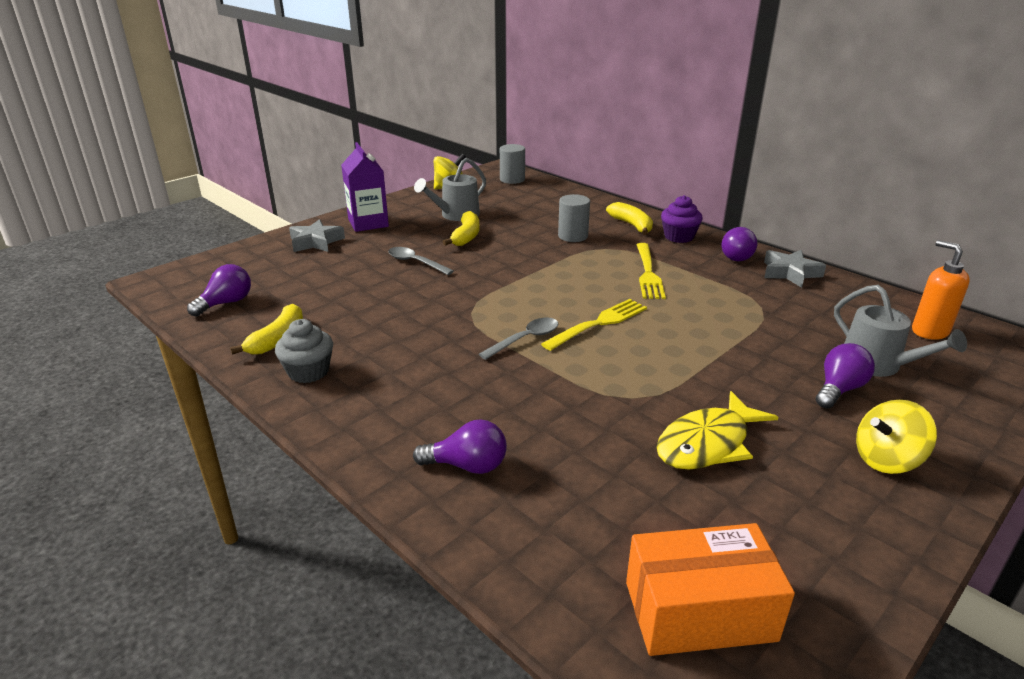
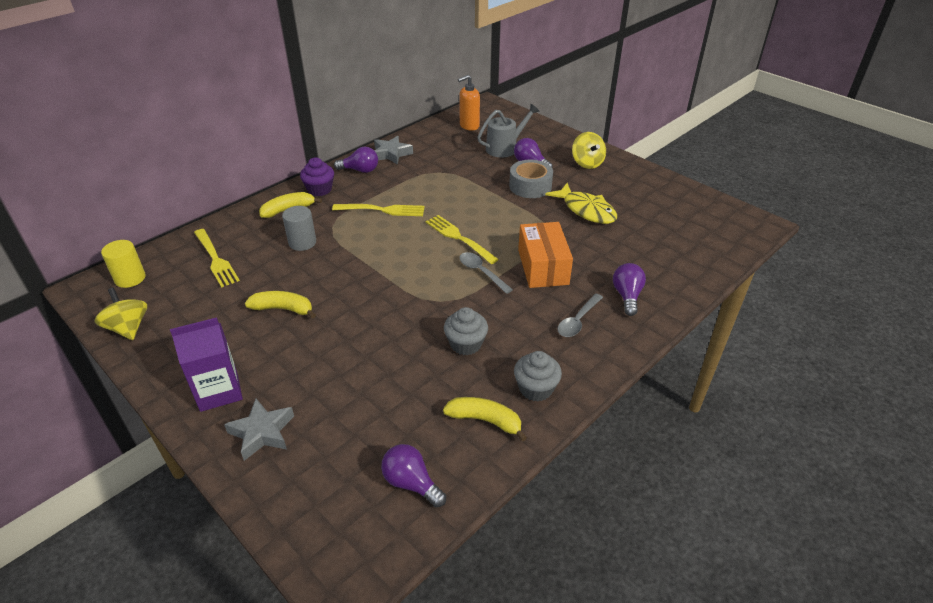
camera: 90 degrees left, 10 degrees up
grey spoon [388,247,454,275] -> grey spoon moved to [557,294,603,337]
grey watering can [414,158,486,221] -> none
grey cylinder [500,144,525,184] -> yellow cylinder [101,240,146,288]
orange box [626,523,795,656] -> orange box moved to [518,222,573,288]
none -> yellow fork [194,229,240,288]
none -> grey cupcake [444,307,488,355]
none -> grey tape [509,160,553,198]

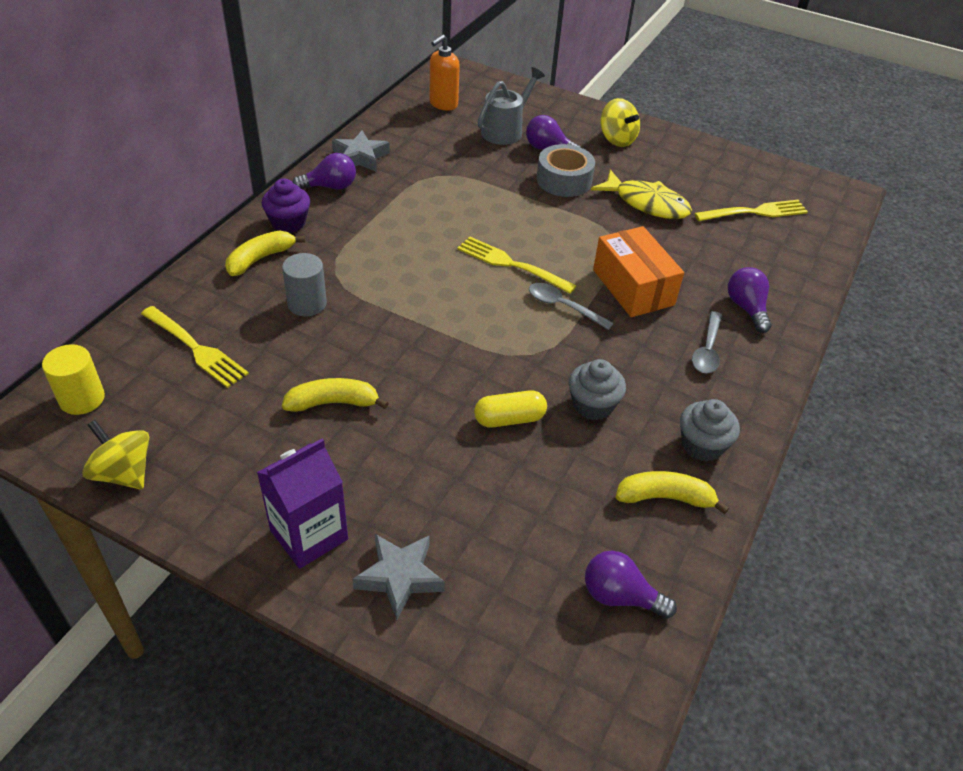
camera: 20 degrees left, 5 degrees up
yellow fork [332,204,425,216] -> yellow fork moved to [694,200,808,221]
none -> yellow capsule [474,391,547,428]

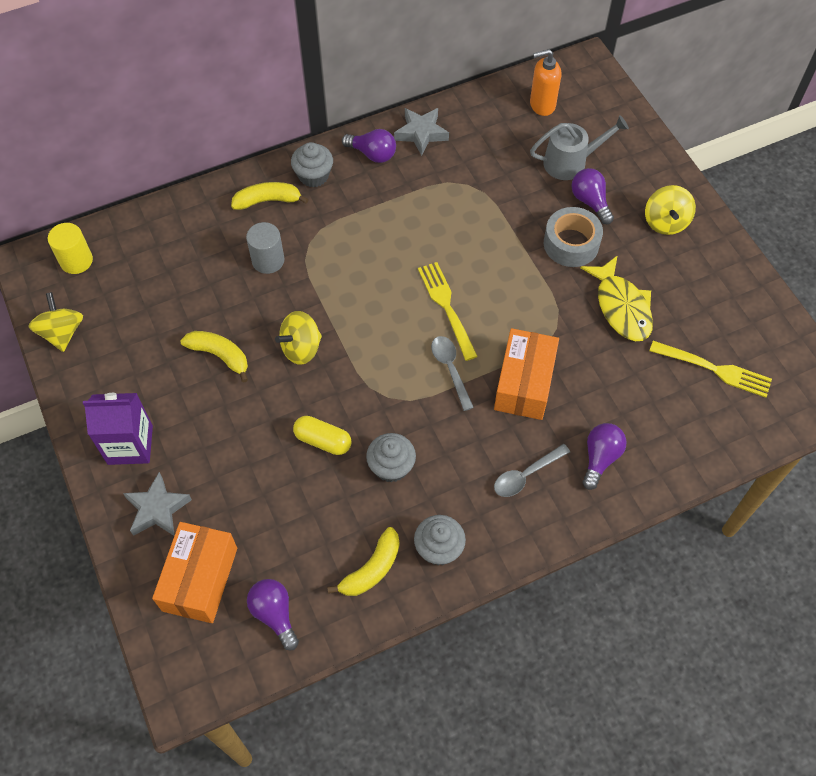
camera: 40 degrees right, 15 degrees up
yellow fork [141,306,249,388] -> none
purple cupcake [262,178,310,233] -> grey cupcake [291,142,333,188]
yellow banana [616,471,729,514] -> yellow banana turned 90 degrees clockwise [327,527,400,596]
none -> orange box [152,522,237,623]
none -> yellow spinning top [275,311,322,365]

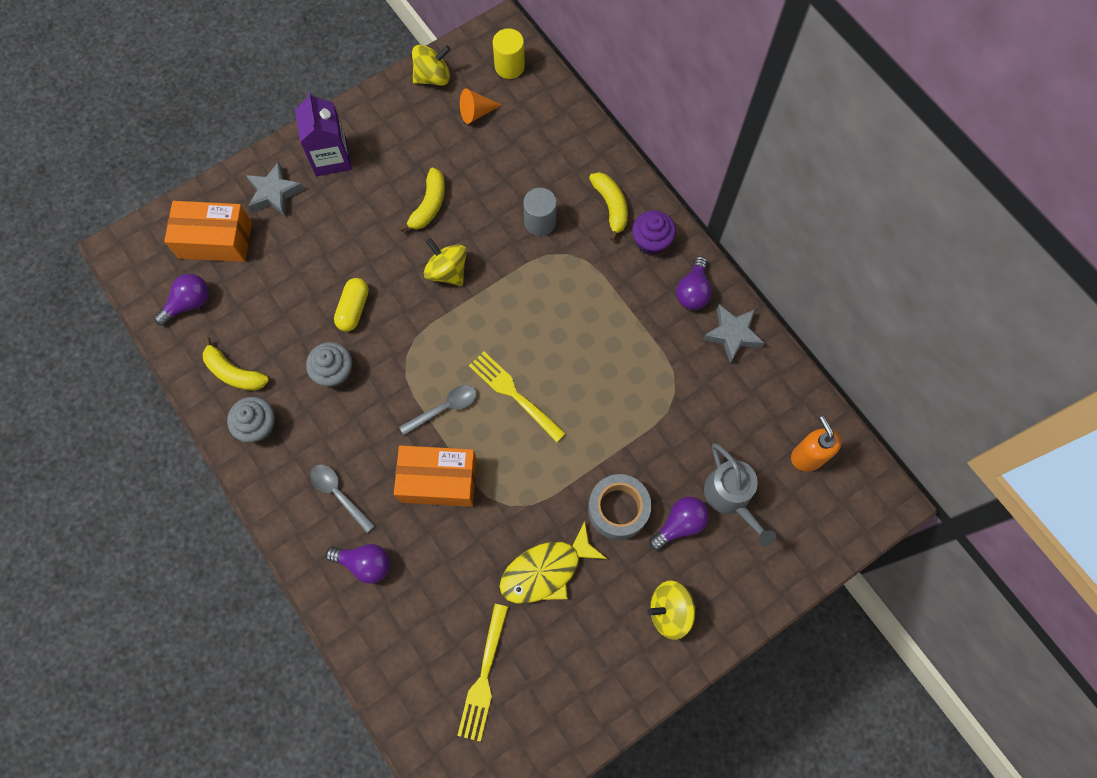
camera: 80 degrees right, 10 degrees up
grey cupcake [291,142,333,188] -> purple cupcake [632,210,676,255]
yellow fork [418,262,478,361] -> yellow fork turned 105 degrees counterclockwise [469,352,566,442]
none -> orange cone [460,88,501,124]

